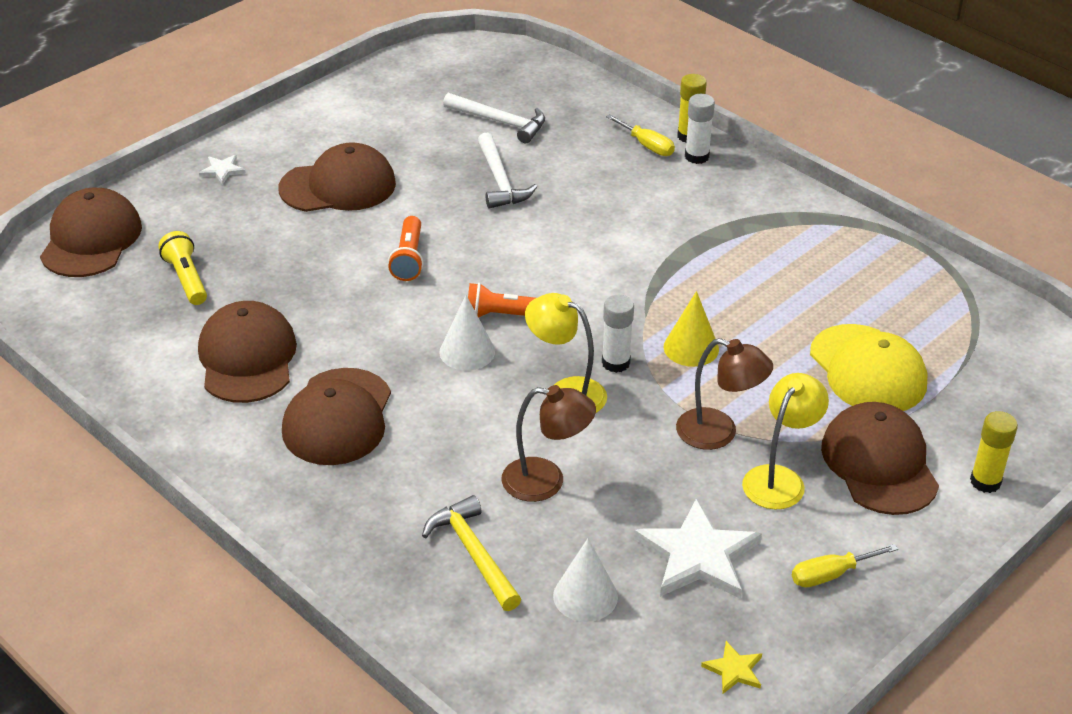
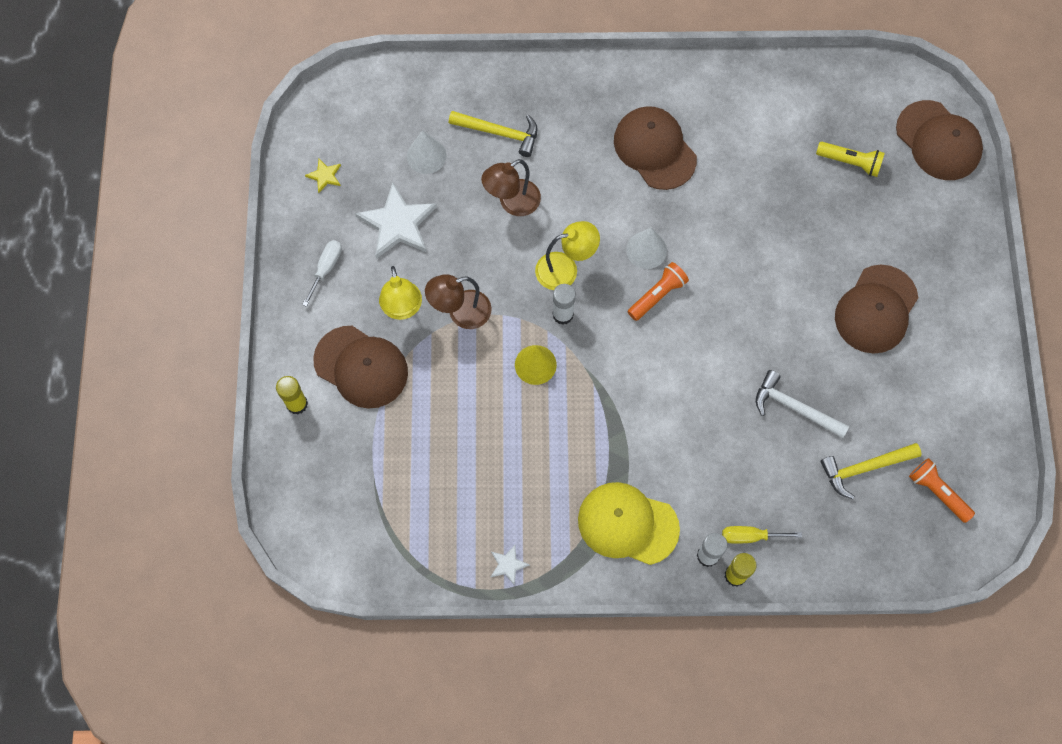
camera: 135 degrees right, 30 degrees up
brown cap [198,301,297,403] -> none
white star [199,155,246,185] -> white star moved to [491,545,530,586]
orange flashlight [388,216,424,281] -> orange flashlight moved to [909,458,975,523]
white hammer [443,93,545,143] -> yellow hammer [821,443,922,499]
yellow screwdriver [792,544,898,587] -> white screwdriver [302,240,342,307]
yellow cap [810,324,927,411] -> yellow cap moved to [578,482,680,565]

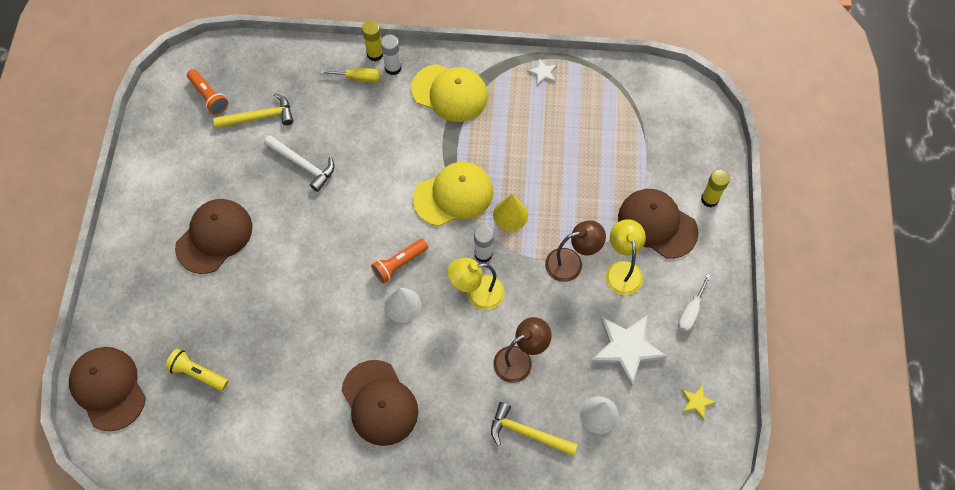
camera: 175 degrees left, 5 degrees down
none -> yellow cap [413,162,493,226]

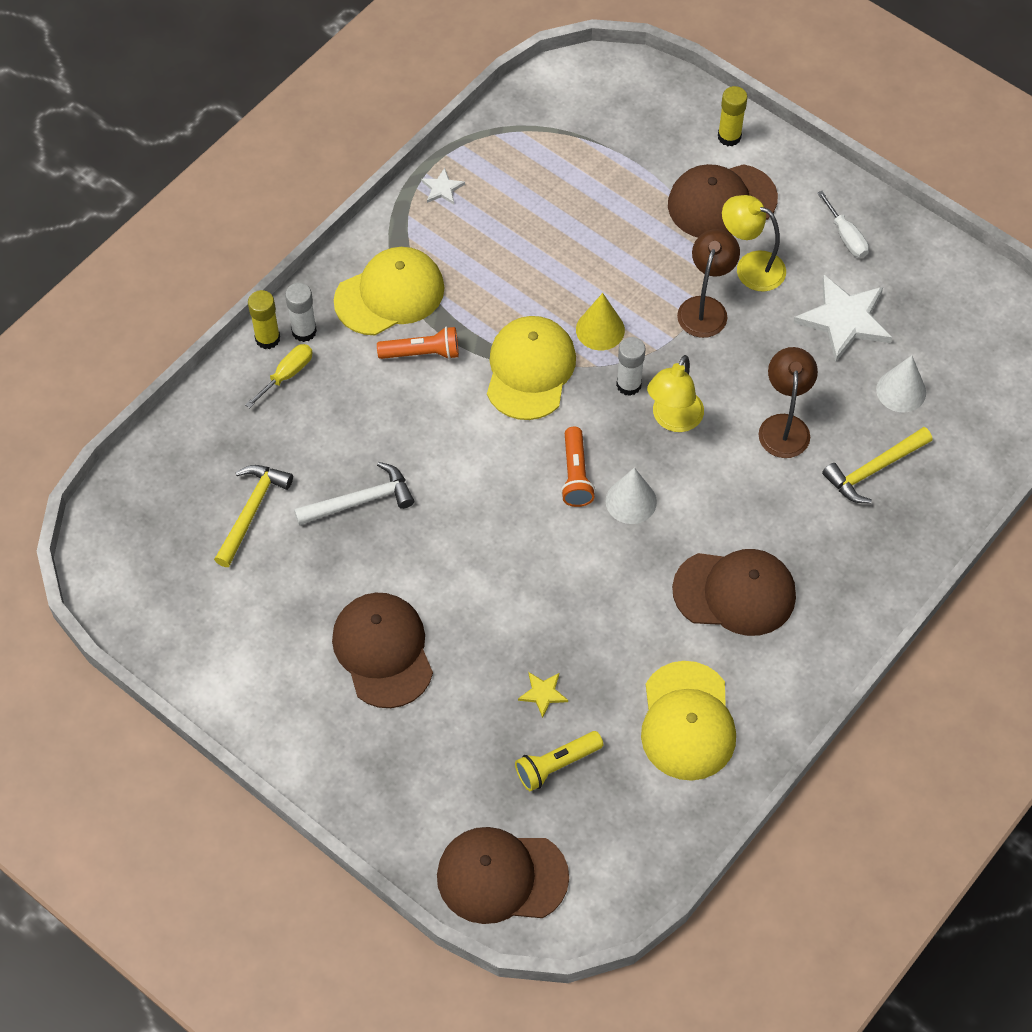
camera: 55 degrees left, 5 degrees down
orange flashlight [187,69,228,115] -> orange flashlight moved to [377,326,459,359]
yellow star [682,385,716,420] -> yellow star moved to [518,672,568,718]
none -> yellow cap [641,661,736,781]

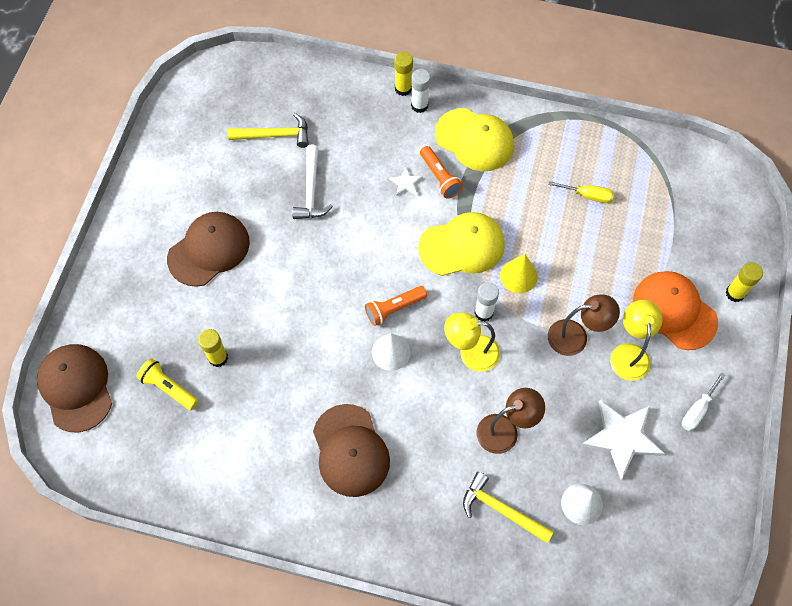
camera: 65 degrees right, 5 degrees up
yellow screwdriver [245,344,313,408] -> yellow screwdriver moved to [548,181,614,203]
white hammer [294,462,414,525] -> white hammer turned 45 degrees clockwise [292,145,333,219]
white star [421,168,465,204] -> white star moved to [389,167,423,196]
yellow star [518,672,568,718] -> yellow glue stick [198,329,228,367]
yellow cap [641,661,736,781] -> none
brown cap [668,164,778,237] -> orange cap [633,271,718,350]

